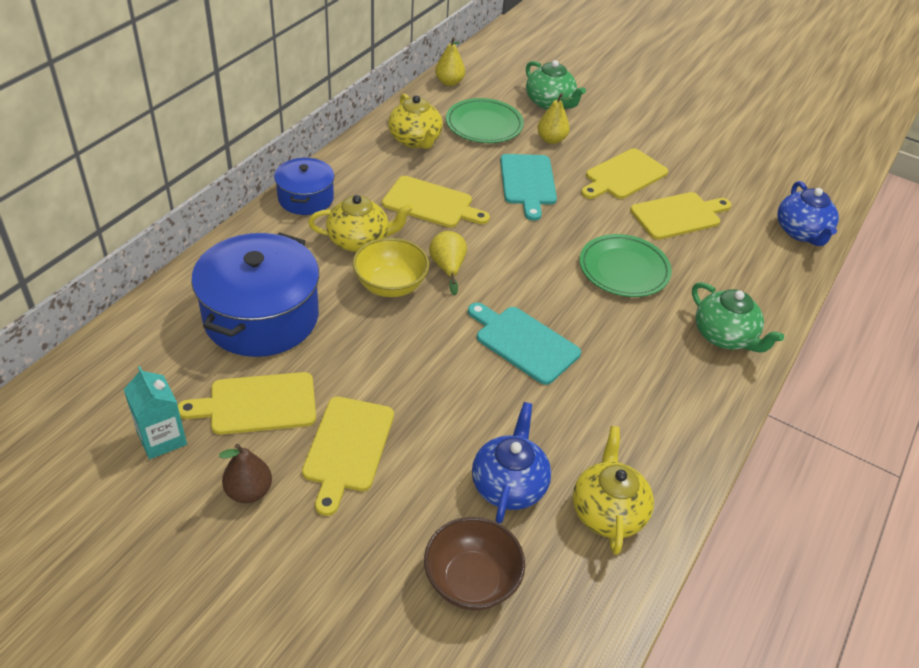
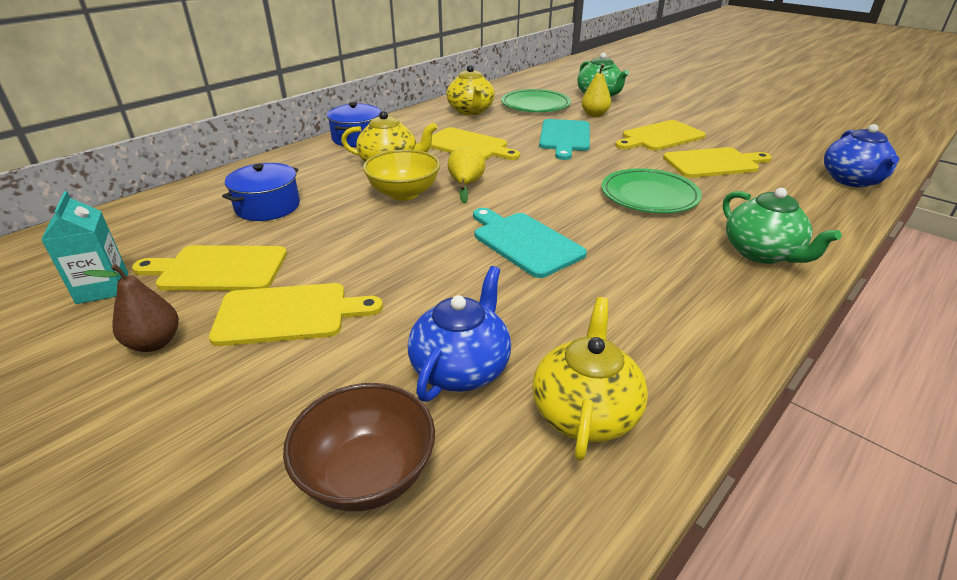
camera: 15 degrees right, 10 degrees down
blue pot [191,232,319,357] -> blue pot [222,163,300,221], size x0.56
yellow cutting board [302,396,394,516] -> yellow cutting board turned 120 degrees counterclockwise [209,283,383,346]
yellow pear [435,37,465,86] -> none

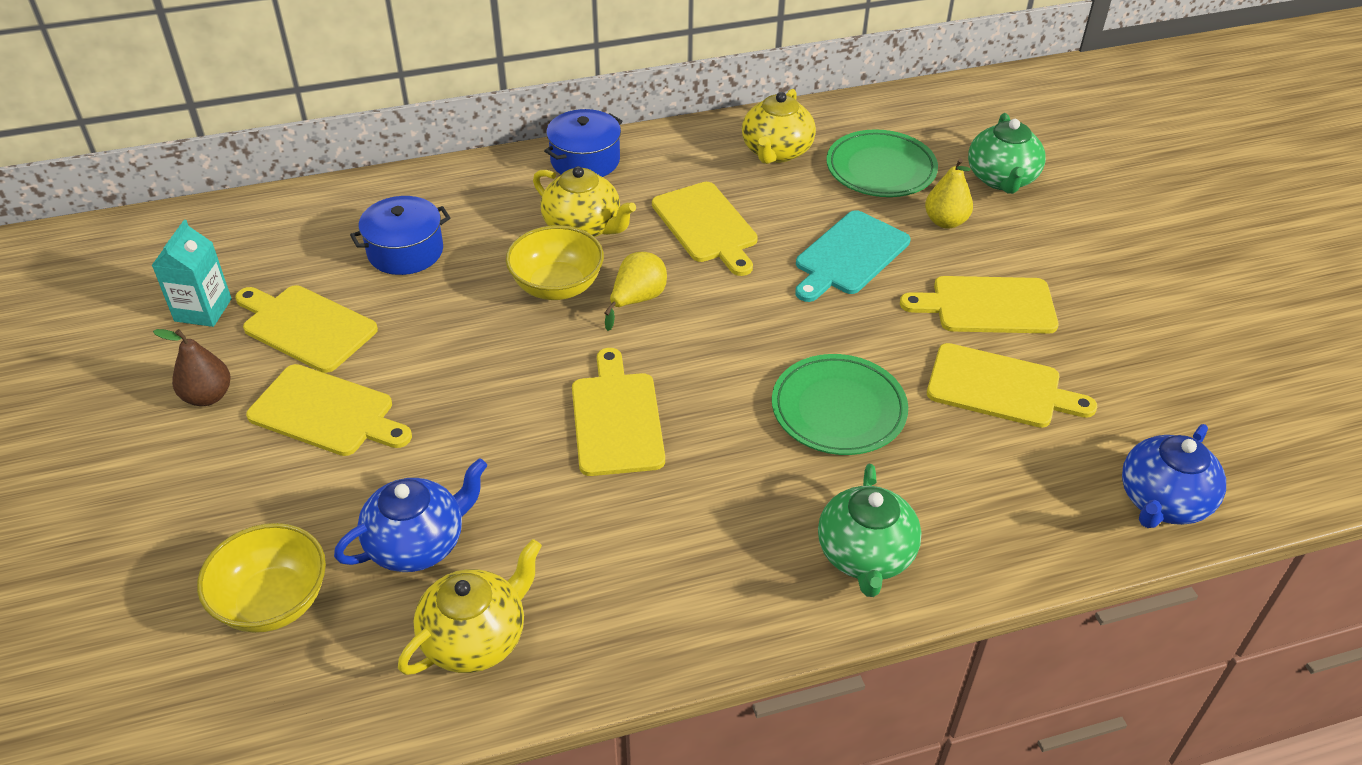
camera: 30 degrees right, 10 degrees up
brown bowl [283,383,435,512] -> yellow bowl [197,523,326,633]
turquoise cutting board [473,208,587,278] -> yellow cutting board [572,348,665,476]

